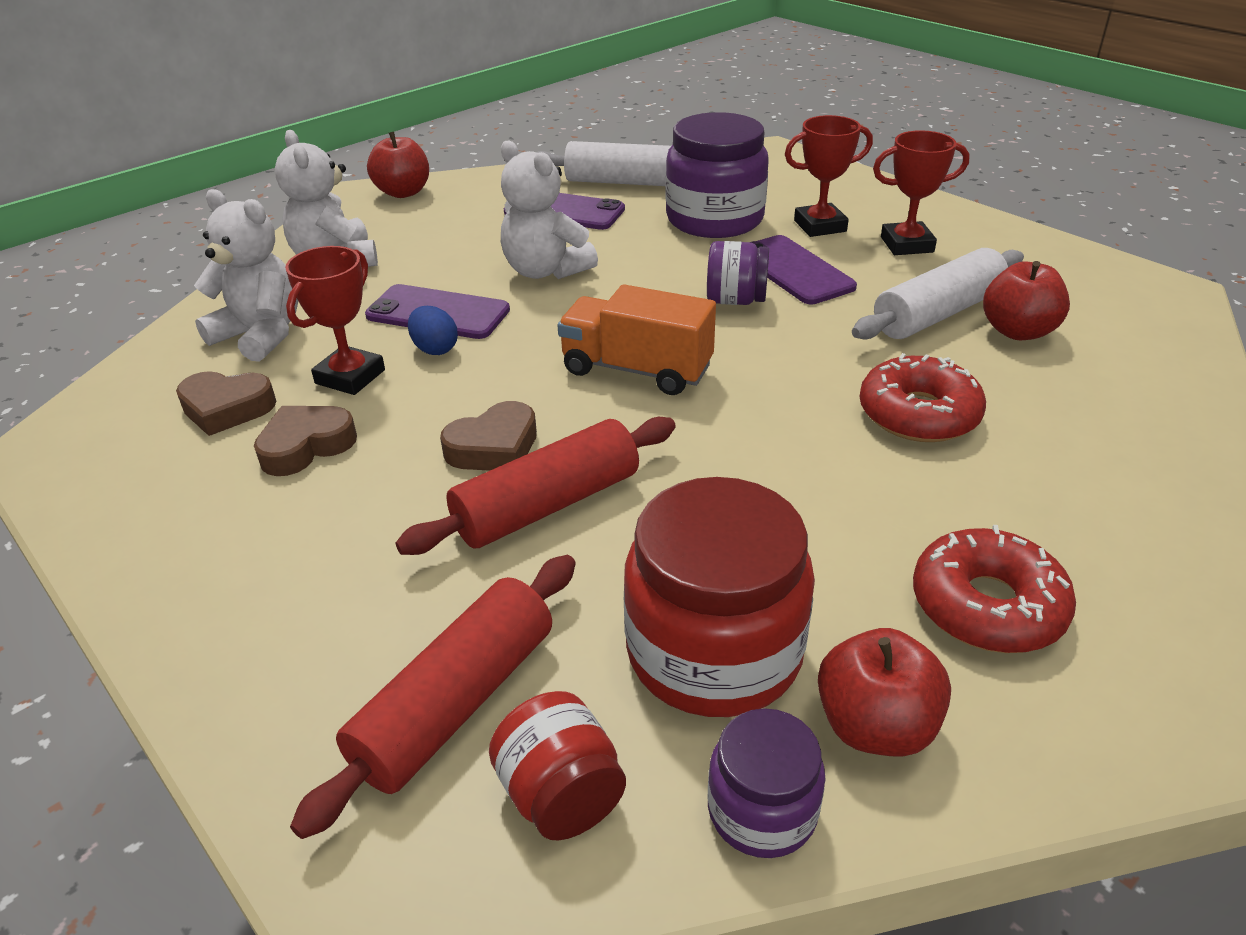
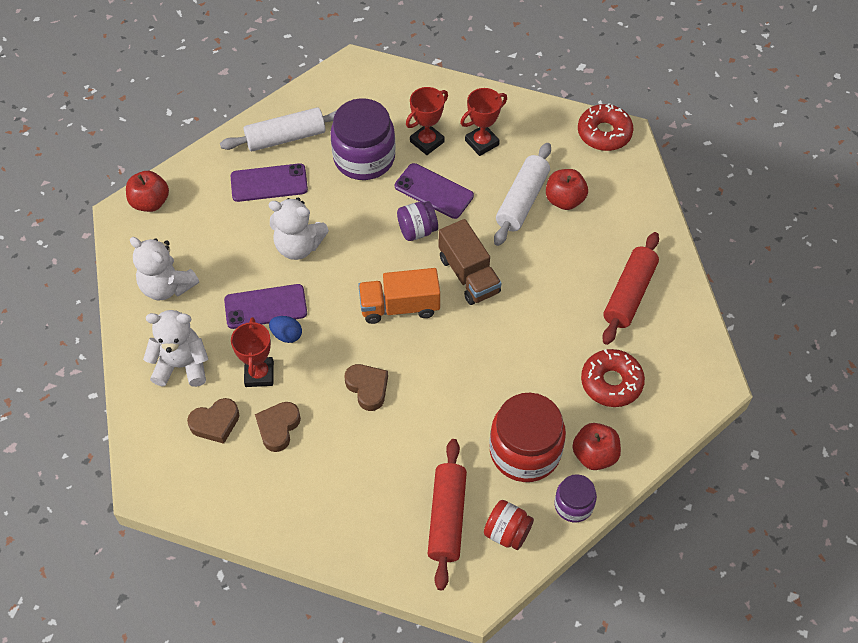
camera: 30 degrees left, 20 degrees up
red rolling pin [396,417,676,555] -> red rolling pin moved to [602,232,659,345]
brown heart [440,401,537,471] -> brown heart turned 60 degrees counterclockwise [345,364,388,411]
red donut [860,353,986,442] -> red donut moved to [578,103,634,151]
none -> brown truck [439,219,502,305]

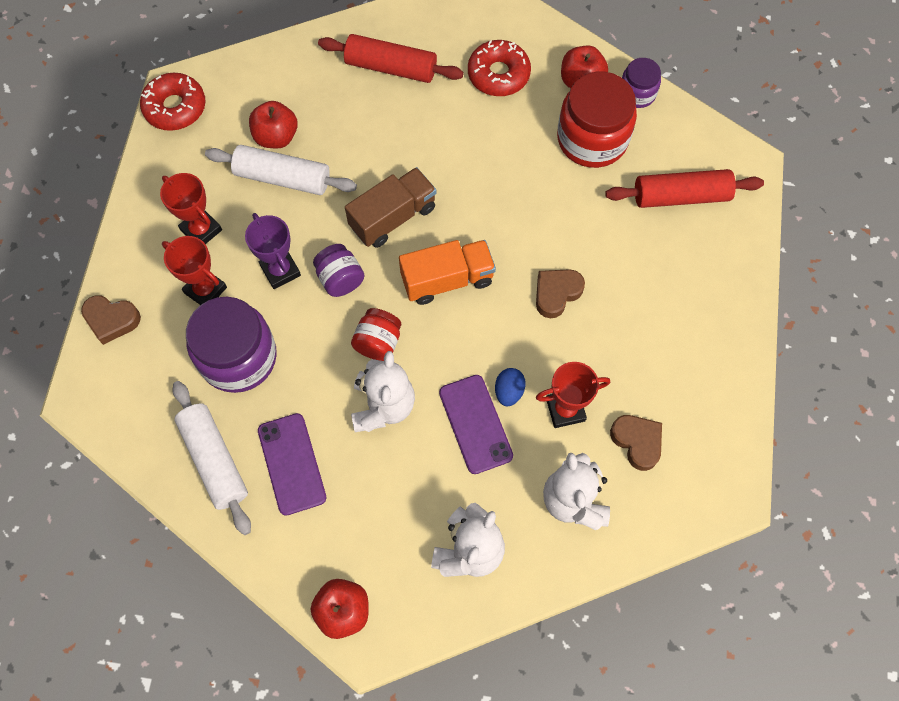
camera: 100 degrees left, 10 degrees up
brown heart [255,402,301,452] -> brown heart moved to [81,295,141,345]
orange truck [358,268,440,324] -> orange truck turned 90 degrees counterclockwise [399,240,496,305]
purple phone [395,163,474,219] -> purple trophy [245,213,301,289]
red jar [484,500,534,550] -> red jar moved to [351,308,401,361]

